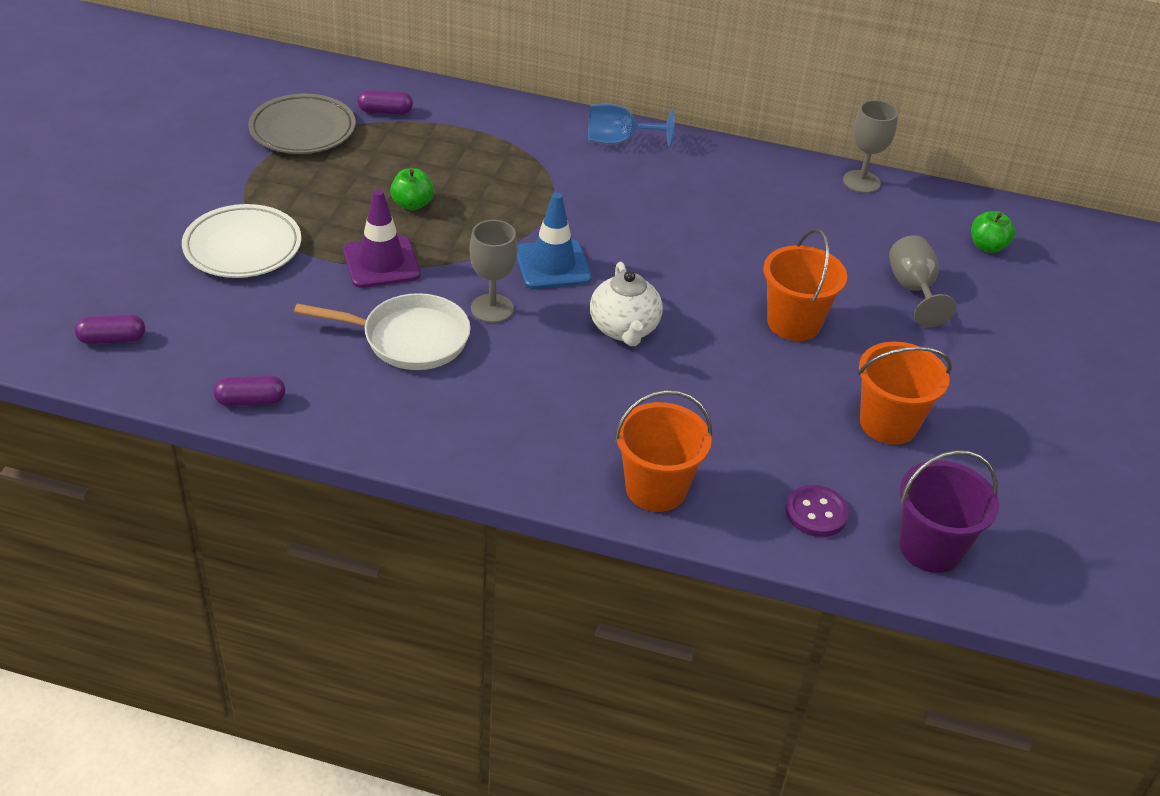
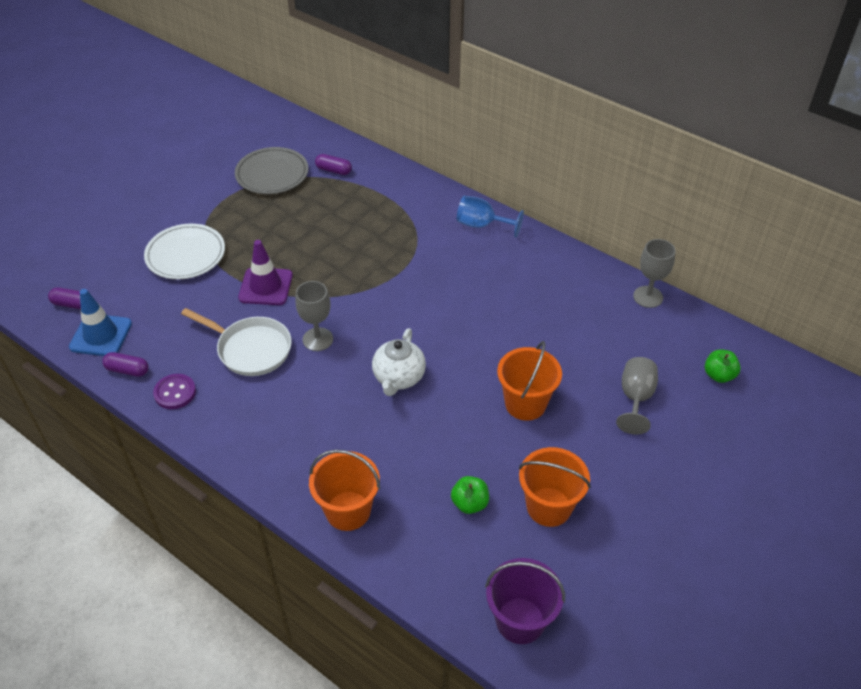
camera: 25 degrees right, 5 degrees up
green apple [390,168,434,211] -> green apple moved to [451,476,489,514]
blue traffic cone [517,193,592,289] -> blue traffic cone moved to [69,289,132,356]
purple button [785,485,849,537] -> purple button moved to [153,374,196,409]

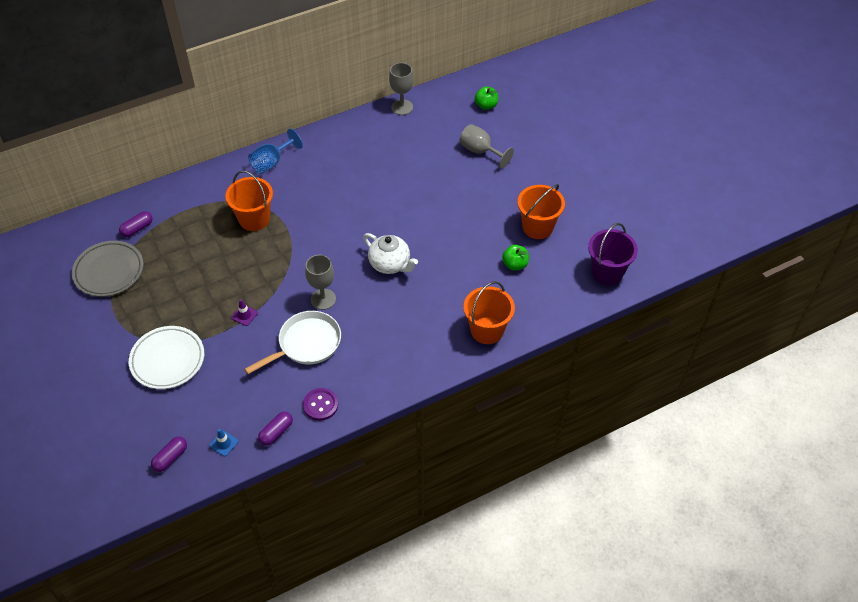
camera: 65 degrees left, 5 degrees up
blue traffic cone [69,289,132,356] -> blue traffic cone [209,429,238,456], size x0.48
purple traffic cone [238,240,293,305] -> purple traffic cone [231,299,258,326], size x0.48
orange bucket [497,341,562,421] -> orange bucket moved to [225,170,273,231]

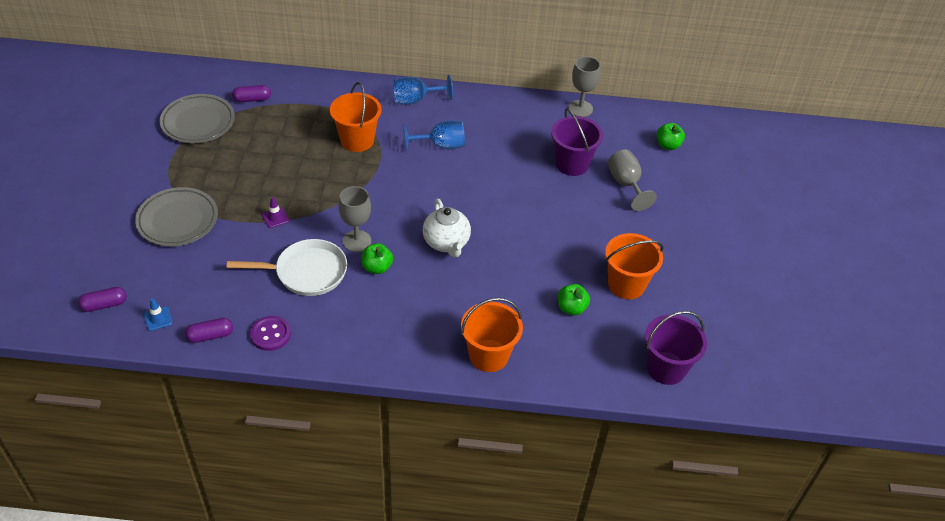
camera: 30 degrees right, 5 degrees down
white plate [129,326,204,389] -> grey plate [135,187,218,246]
none -> green apple [361,243,393,274]
none -> blue goblet [403,120,465,151]
none -> purple bucket [551,108,603,176]

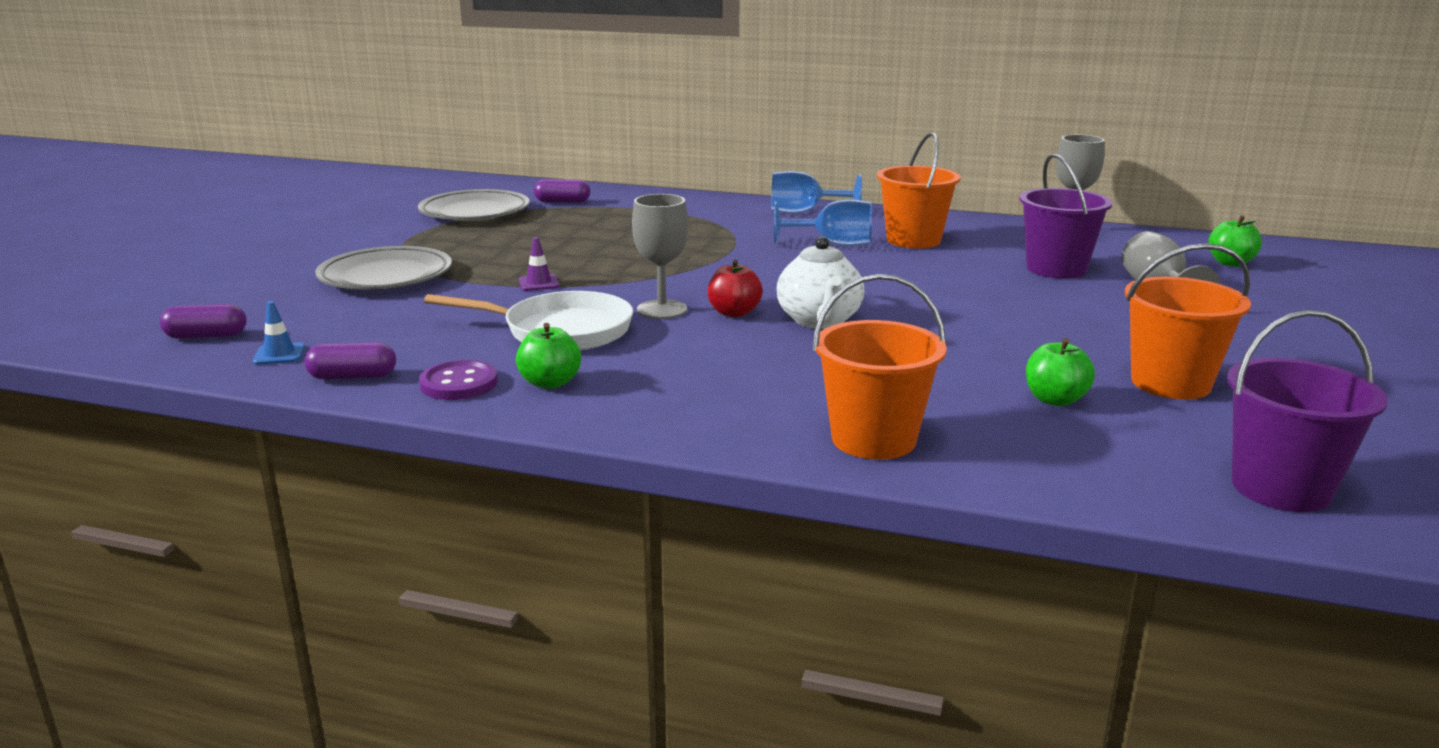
camera: 15 degrees right, 25 degrees down
orange bucket [330,82,382,152] -> orange bucket moved to [877,132,961,248]
green apple [361,243,393,274] -> green apple moved to [516,323,581,389]
none -> red apple [708,260,763,317]

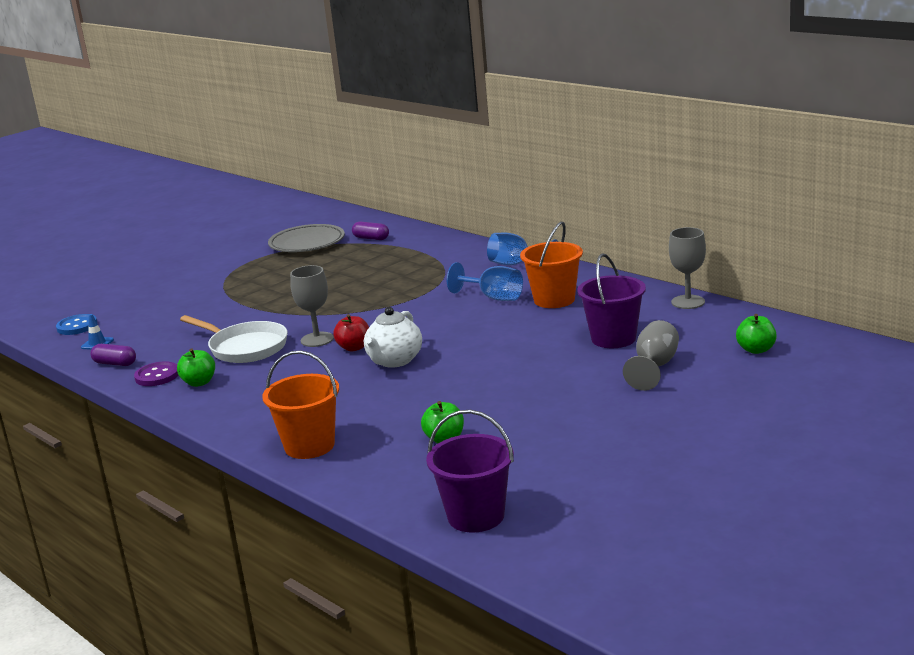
camera: 30 degrees right, 0 degrees up
purple capsule [160,304,247,339] -> blue button [56,314,97,335]
grey plate [315,246,452,289] -> none
purple traffic cone [519,237,560,291] -> none
orange bucket [1125,243,1251,400] -> none

